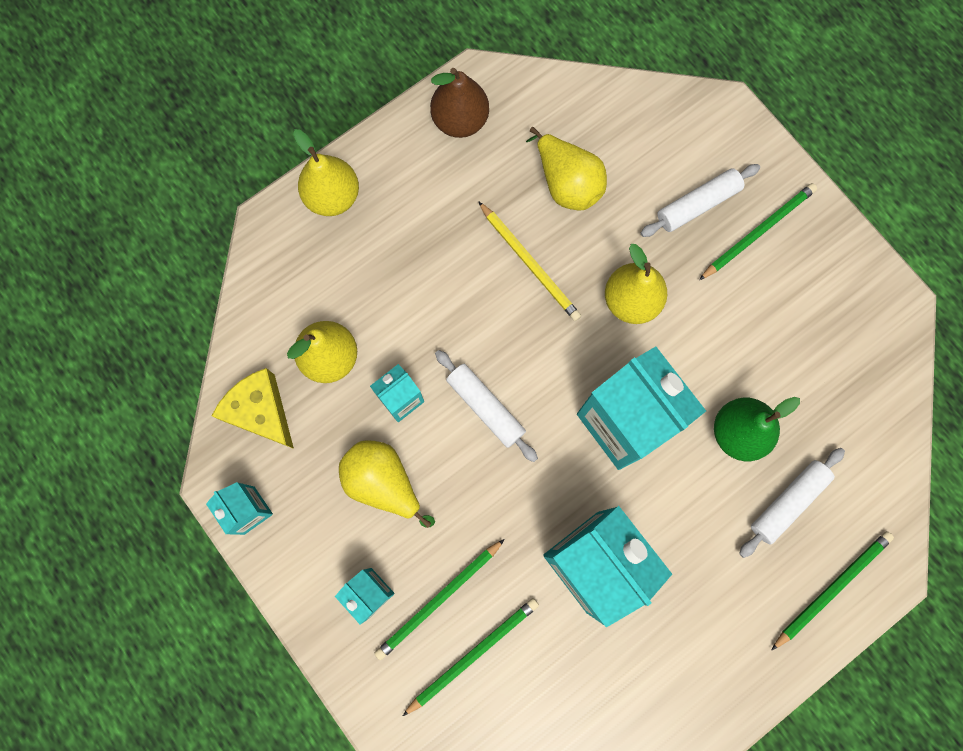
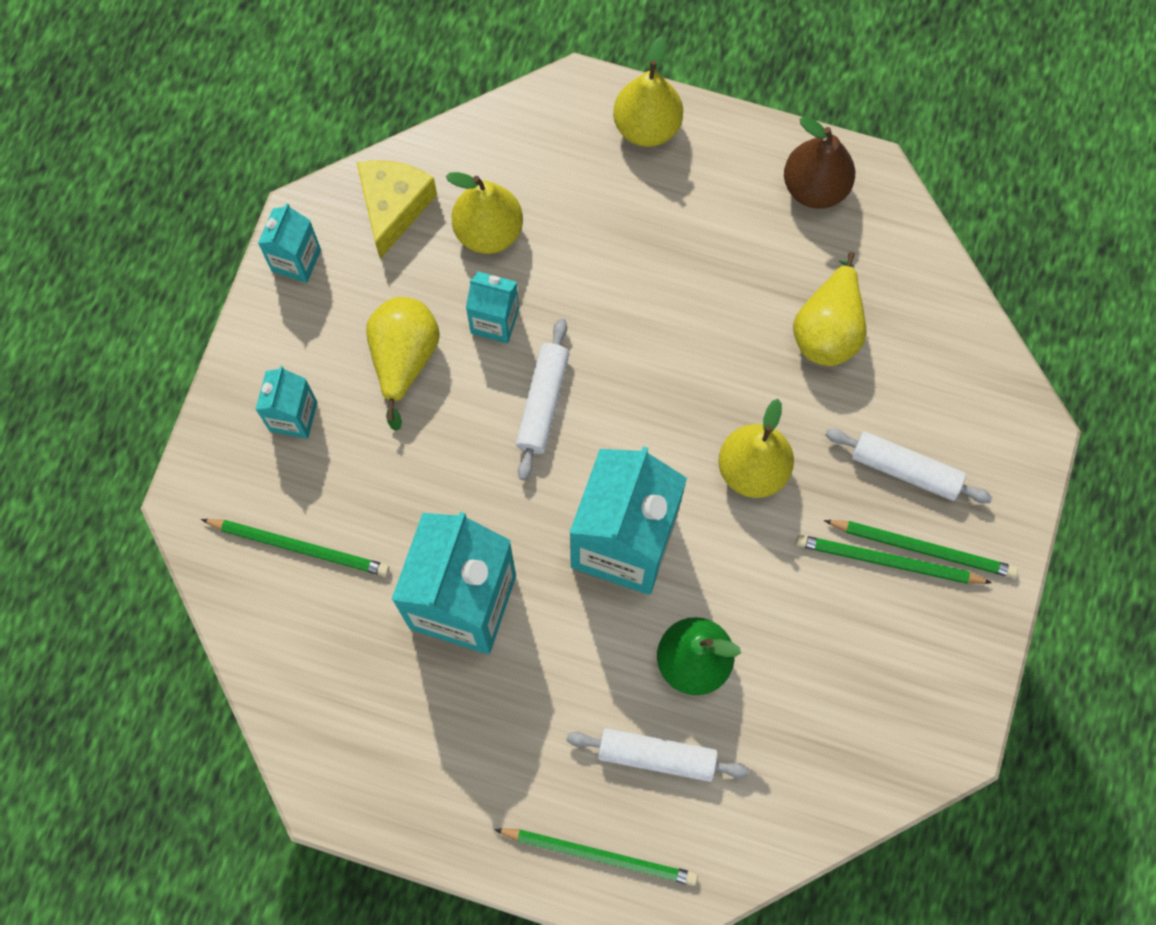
camera: 55 degrees right, 5 degrees down
green pencil [374,539,505,660] -> green pencil moved to [796,535,992,584]
yellow pencil [478,201,581,321] -> none

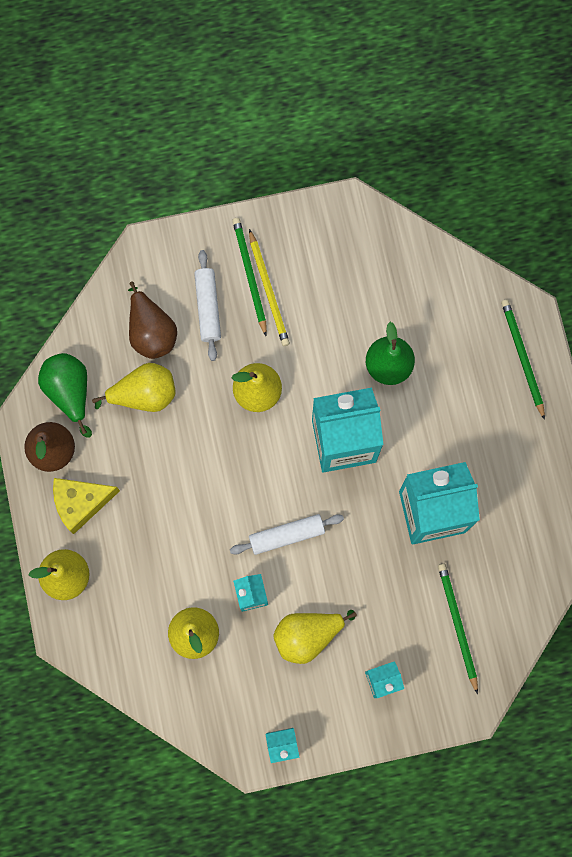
camera: 120 degrees left, 5 degrees up
yellow cheese [357,160,437,259] -> yellow cheese moved to [53,478,120,534]
white rolling pin [566,728,749,782] -> none
green pencil [796,535,992,584] -> yellow pencil [249,229,290,346]
none -> green pear [38,353,92,438]
none -> brown pear [128,281,177,359]

